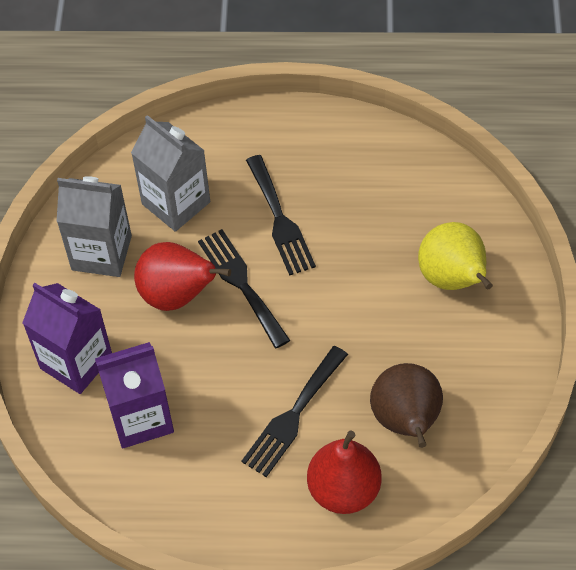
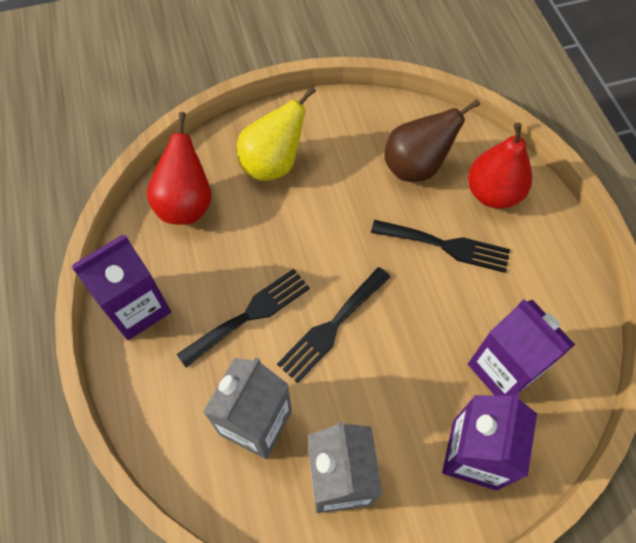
camera: 110 degrees left, 5 degrees up
red pear [134,242,231,311] -> red pear moved to [147,112,212,225]
none -> purple carton [72,235,171,340]

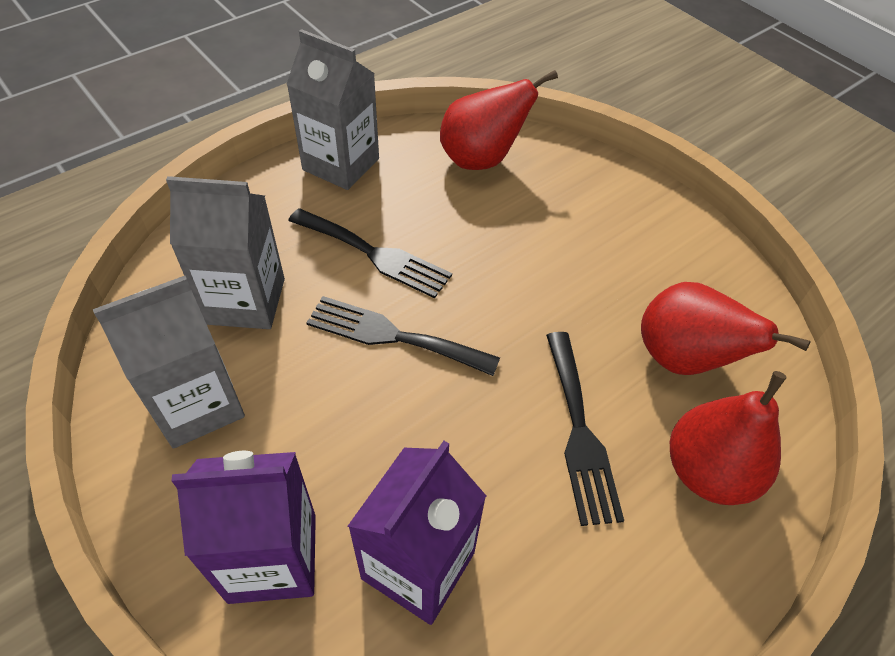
camera: 65 degrees right, 10 degrees down
purple carton [72,235,171,340] -> grey carton [286,29,379,190]
yellow pear [237,86,316,181] -> none
brown pear [384,99,480,182] -> red pear [641,282,811,375]

